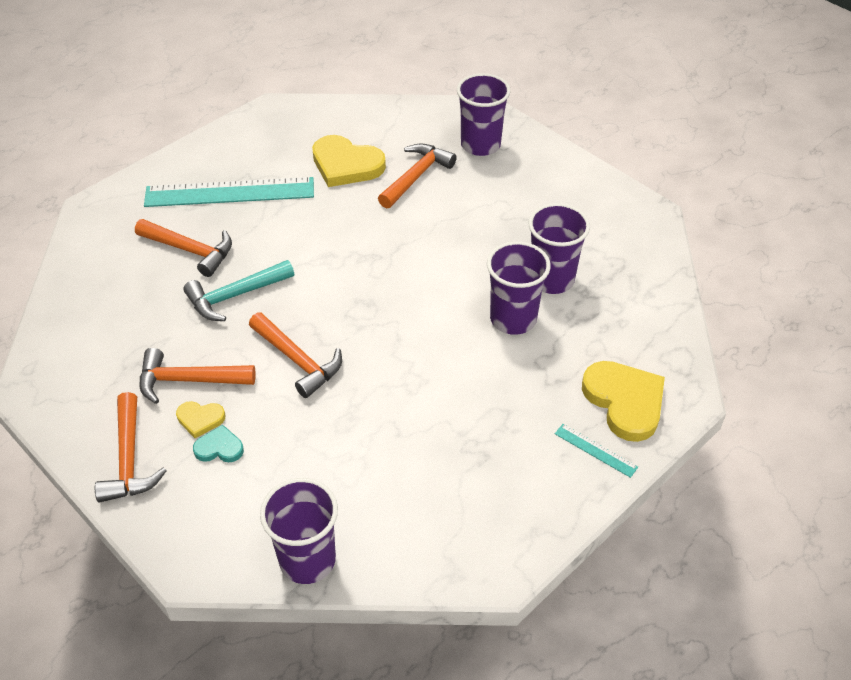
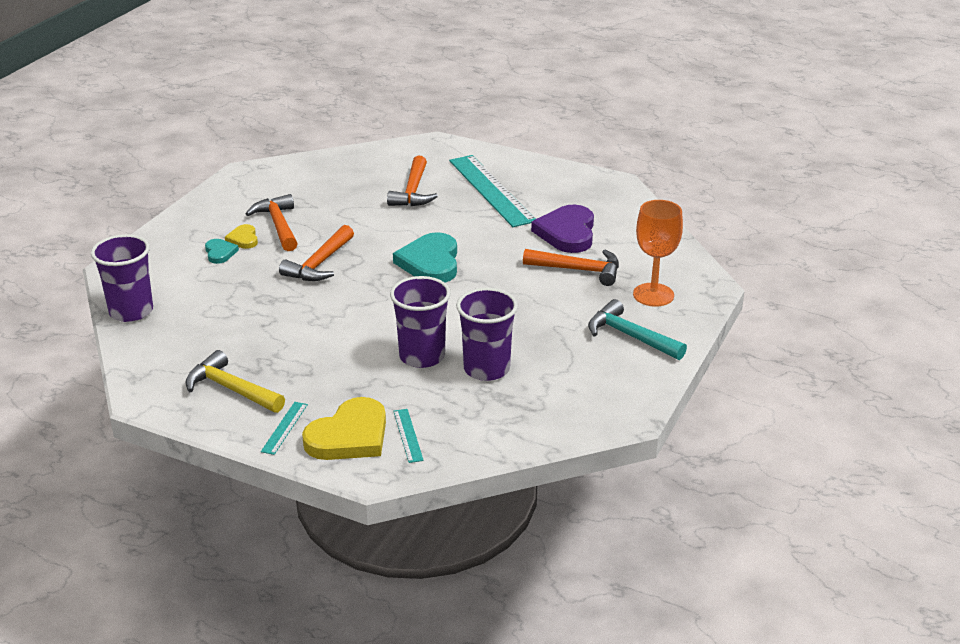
camera: 70 degrees right, 15 degrees down
orange hammer [95,392,166,503] -> none
turquoise hammer [183,260,294,321] -> turquoise hammer moved to [588,299,687,360]
yellow heart [312,135,386,187] -> purple heart [531,205,594,253]
purple cup [457,73,511,156] -> orange goblet [633,200,683,307]
none -> yellow hammer [185,350,285,413]
none -> turquoise heart [393,232,457,282]
none -> turquoise ruler [393,409,424,463]

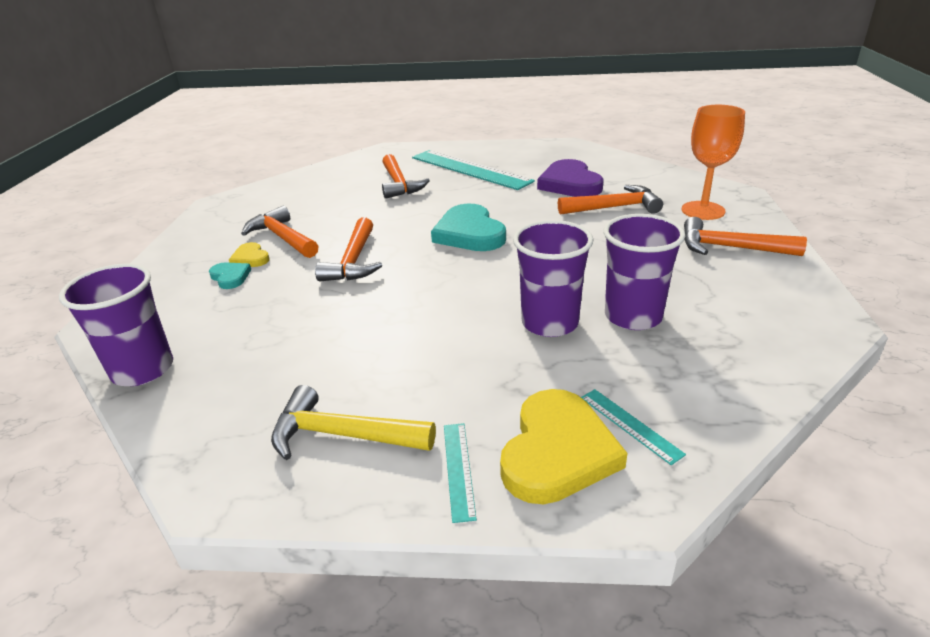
camera: 20 degrees left, 0 degrees up
turquoise hammer [588,299,687,360] -> orange hammer [684,217,807,256]

